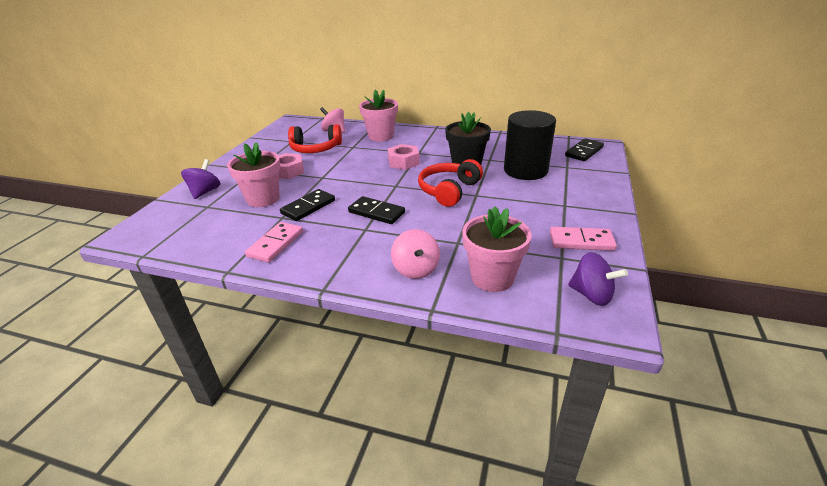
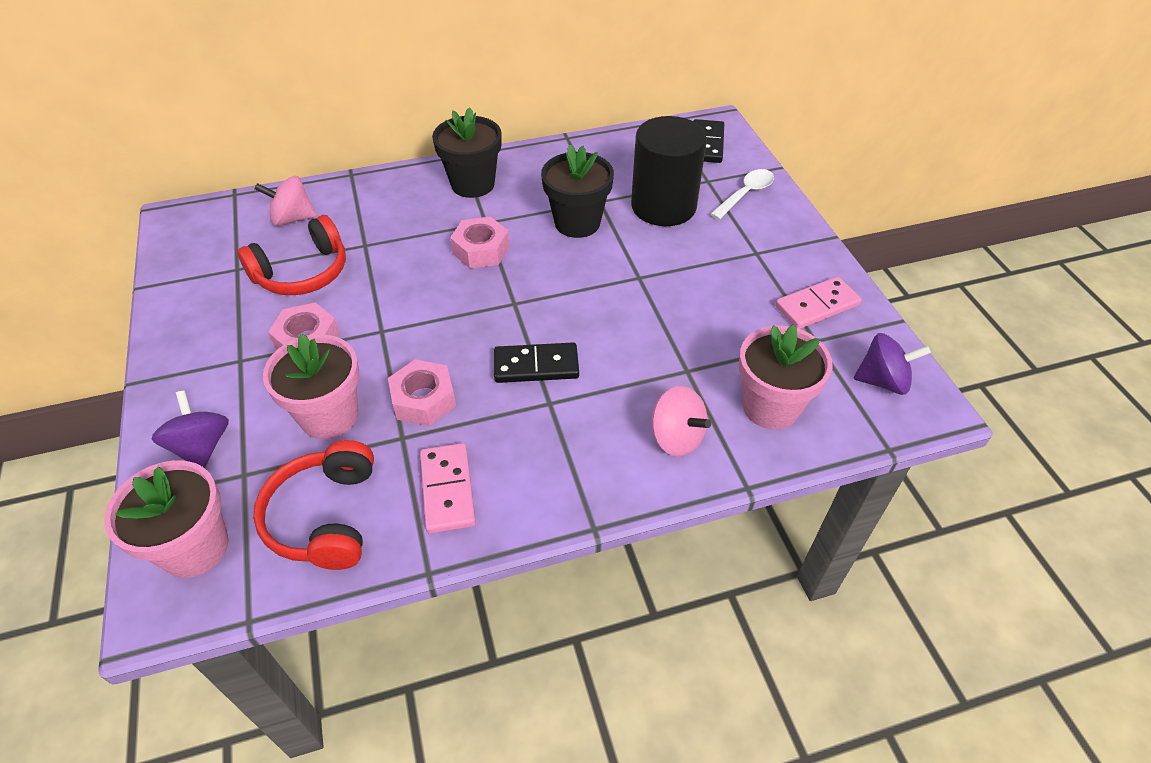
camera: 35 degrees left, 15 degrees up
black domino [280,189,335,221] -> pink nut [388,359,456,426]
pink flower pot [359,90,398,142] -> pink flower pot moved to [104,460,229,578]
red headphones [418,159,483,207] -> red headphones moved to [253,440,374,570]
none -> black flower pot [432,107,502,198]
none -> white spoon [710,169,774,220]

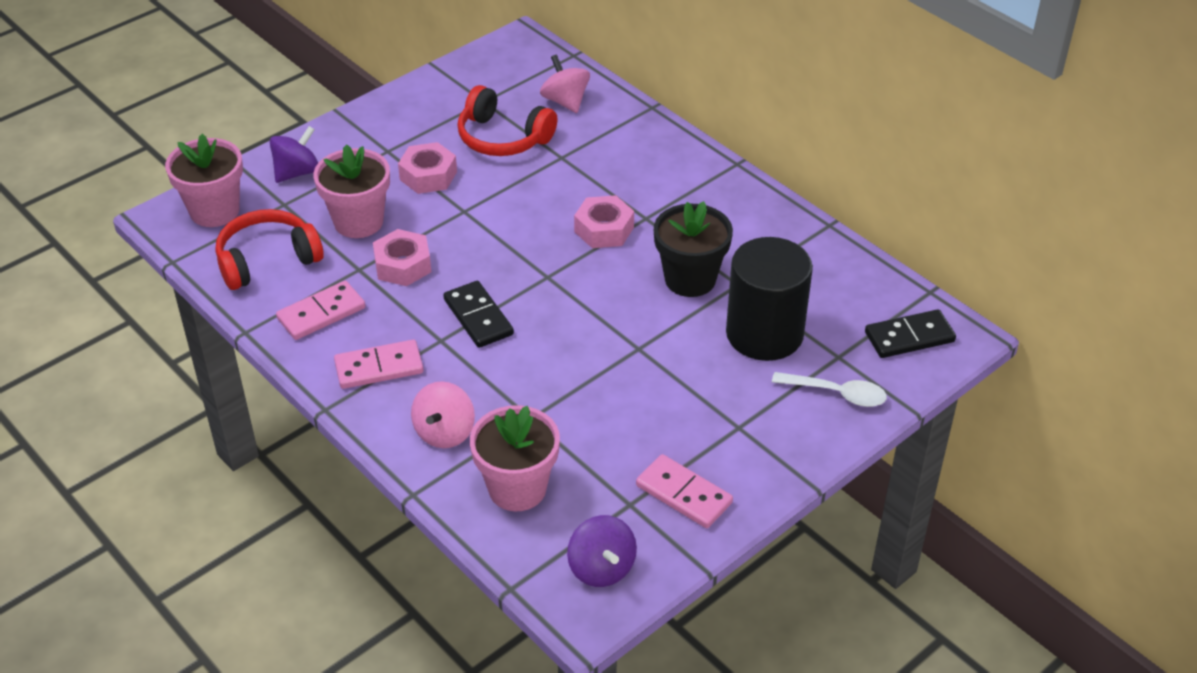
camera: 65 degrees right, 5 degrees down
black flower pot [432,107,502,198] -> none
none -> pink domino [334,340,423,389]

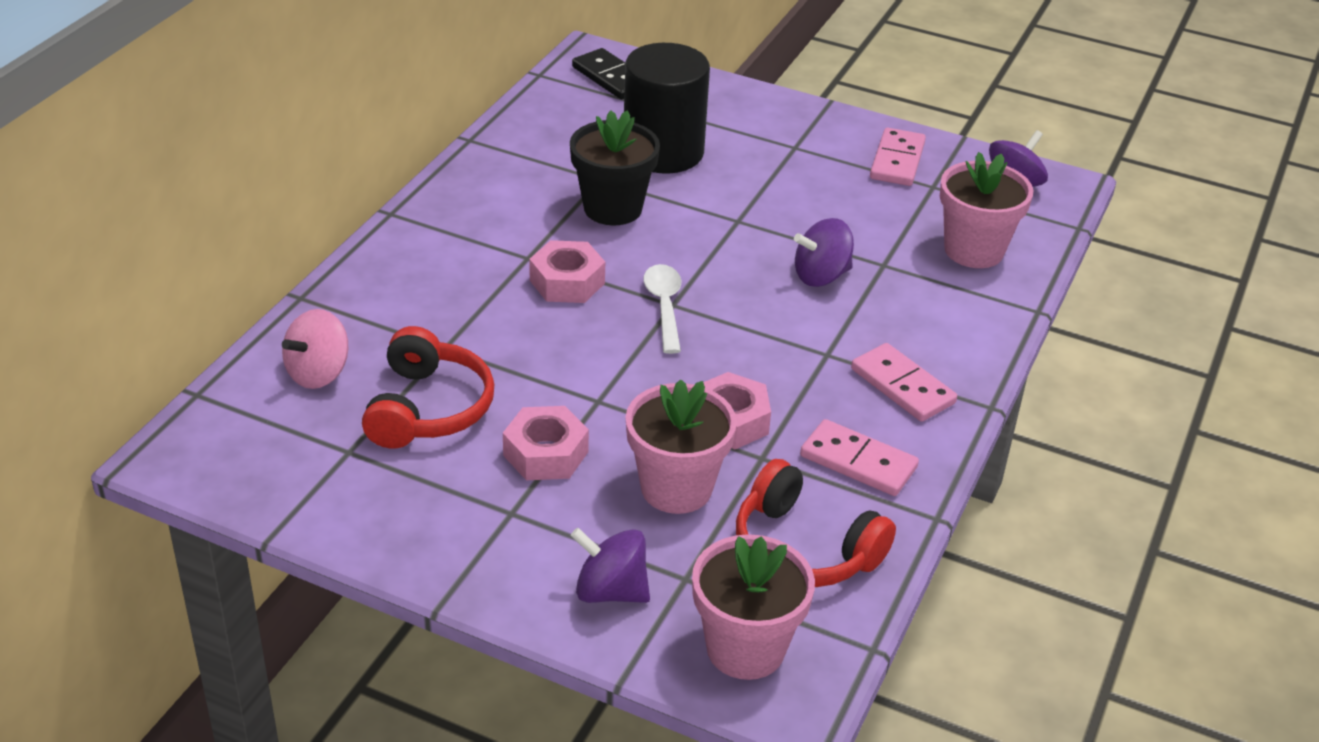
camera: 115 degrees left, 5 degrees down
pink spinning top [411,381,475,448] -> none
black domino [443,281,514,348] -> none
white spoon [772,372,887,407] -> white spoon moved to [643,264,681,354]
none -> purple spinning top [794,218,854,287]

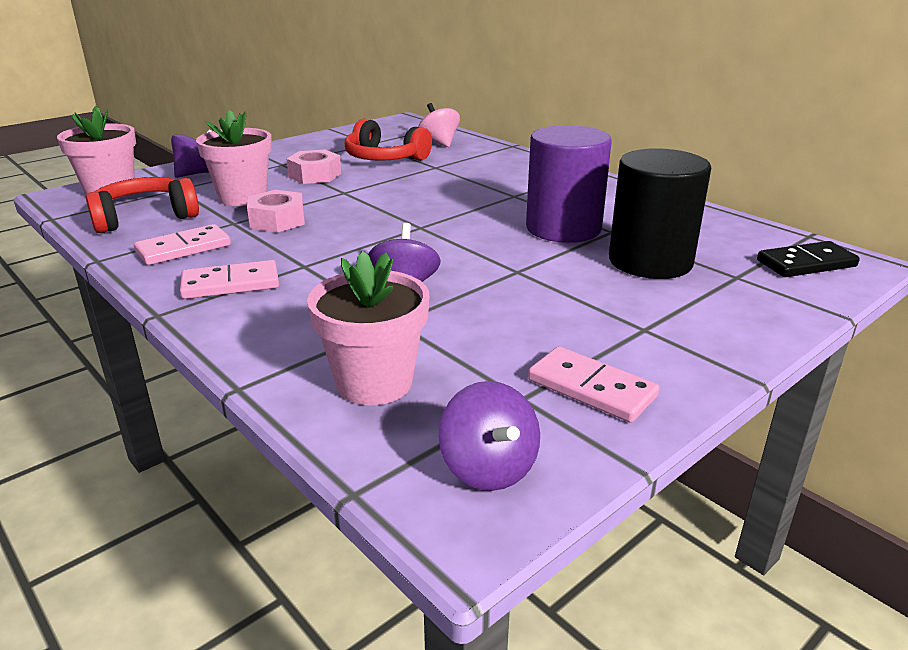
camera: 115 degrees right, 10 degrees down
pink nut [529,240,605,303] -> none
black flower pot [570,110,660,225] -> purple cylinder [526,125,612,243]
white spoon [643,264,681,354] -> none

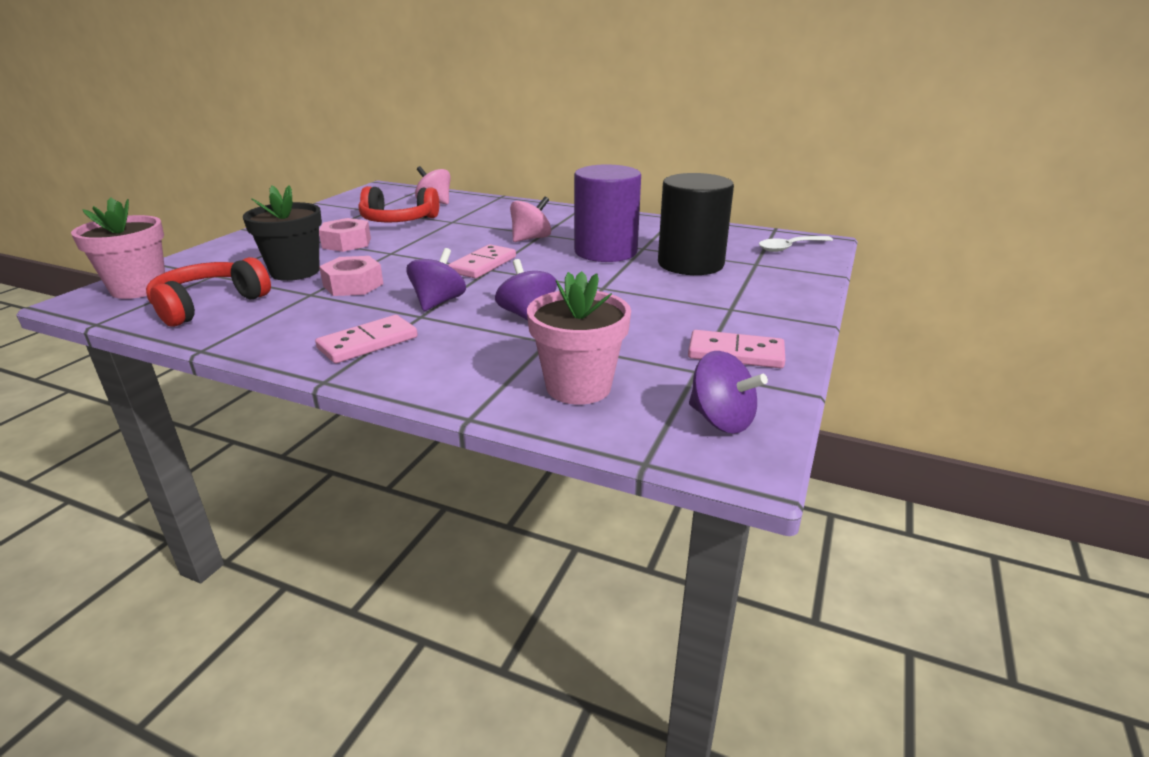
camera: 25 degrees left, 0 degrees up
pink domino [134,224,231,265] -> pink domino moved to [448,244,516,278]
purple spinning top [171,129,211,178] -> purple spinning top moved to [406,248,466,311]
pink flower pot [196,110,272,206] -> black flower pot [243,186,322,281]
black domino [757,241,860,277] -> white spoon [759,236,833,252]
none -> pink spinning top [510,197,551,242]

